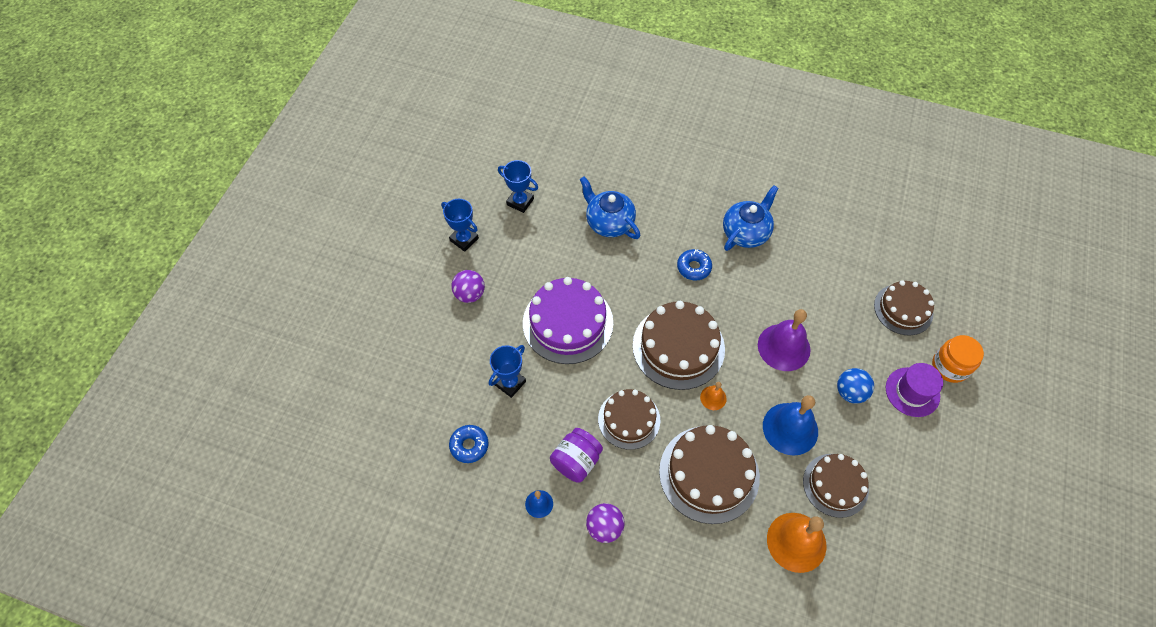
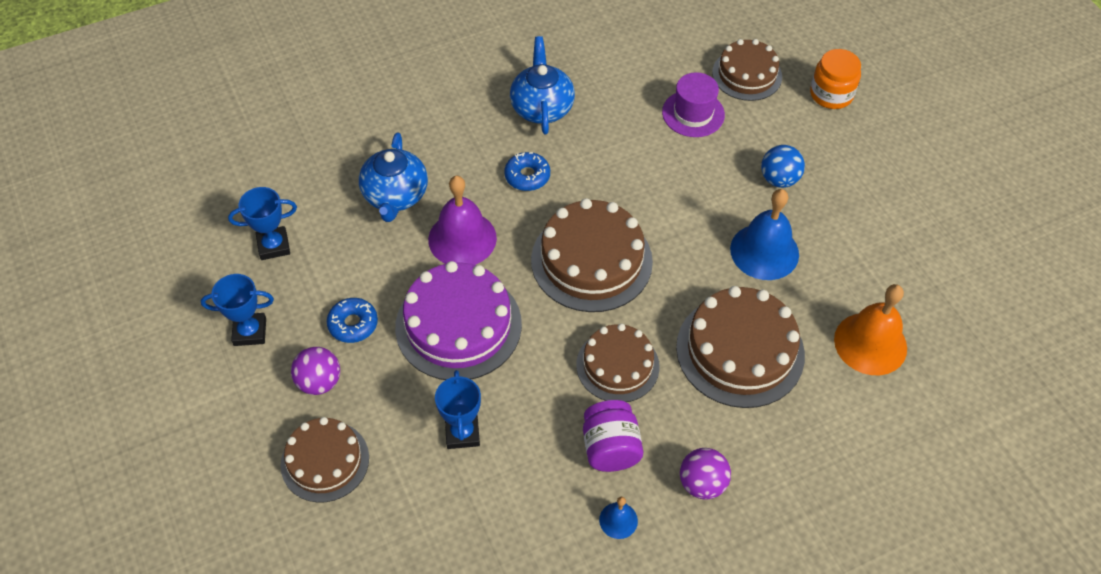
camera: 45 degrees left, 5 degrees down
blue donut [449,425,488,463] -> blue donut moved to [327,298,378,343]
blue teapot [579,176,640,239] -> blue teapot turned 90 degrees counterclockwise [359,133,428,222]
orange bell [700,382,727,410] -> none
purple bell [758,309,810,371] -> purple bell moved to [428,176,497,265]
brown cake [803,454,869,518] -> brown cake moved to [281,417,369,503]
purple hat [886,363,943,417] -> purple hat moved to [662,72,725,137]

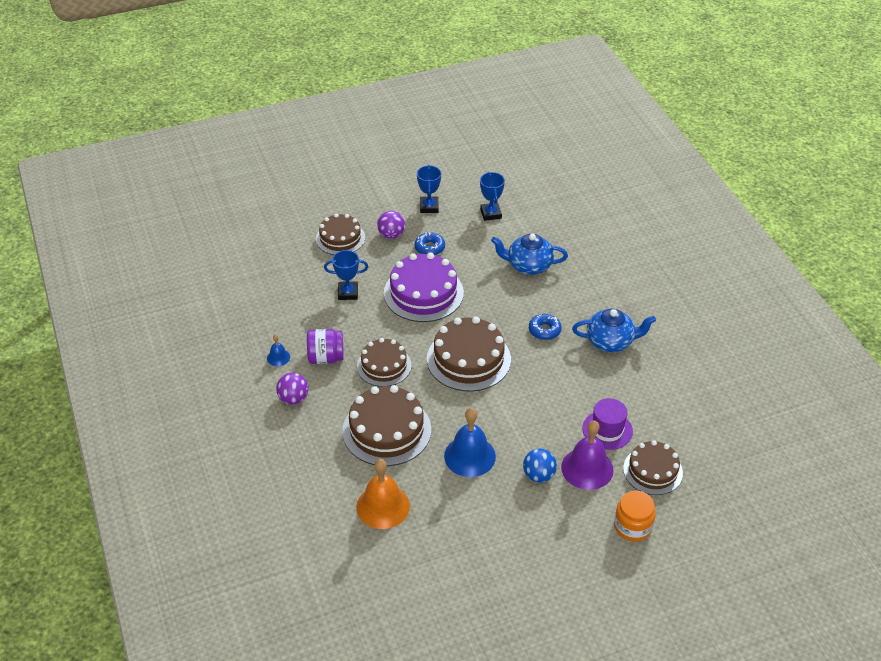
camera: 95 degrees right, 10 degrees down
purple bell [428,176,497,265] -> purple bell moved to [561,420,614,490]

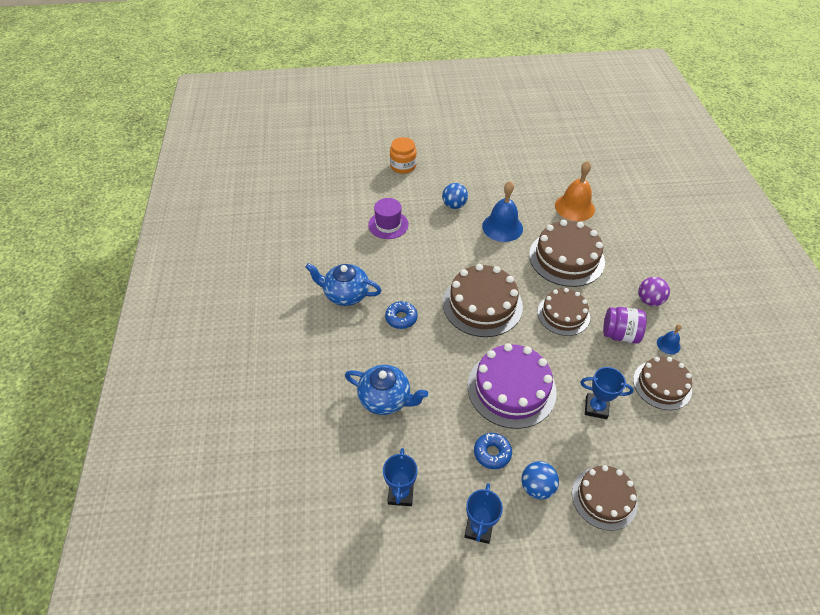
camera: 165 degrees left, 5 degrees up
purple ball [377,211,405,239] -> blue ball [522,461,559,500]
purple bell [561,420,614,490] -> none
brown cake [623,440,683,495] -> brown cake moved to [633,357,692,410]

